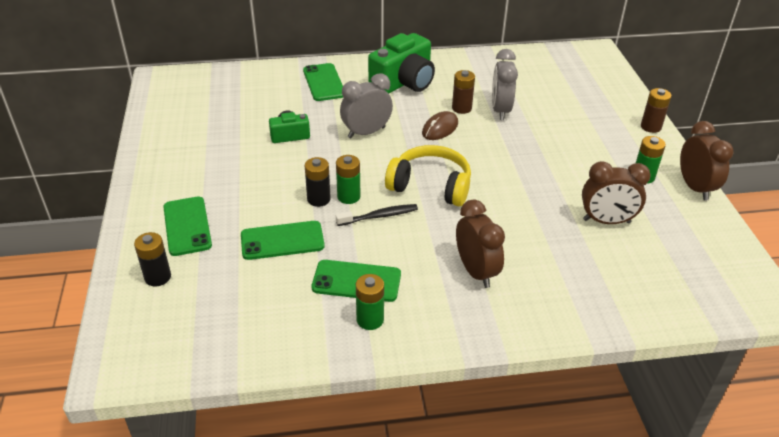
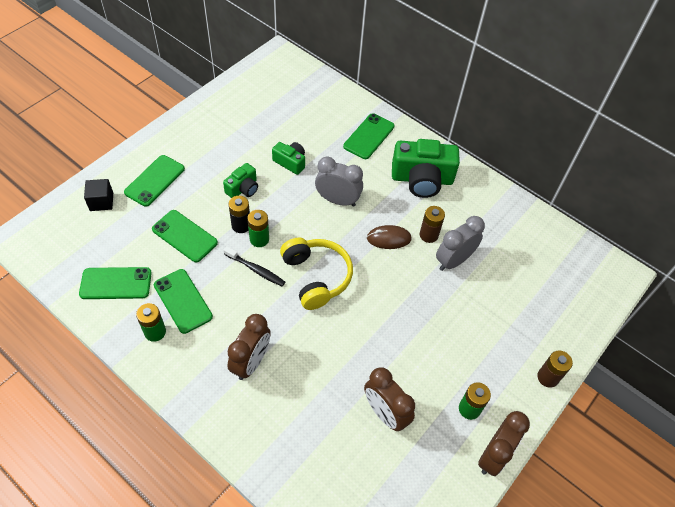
camera: 45 degrees right, 15 degrees up
black battery [134,232,171,286] -> black cube [84,179,113,211]
none -> green phone [79,267,152,299]
none -> green camera [223,163,258,198]

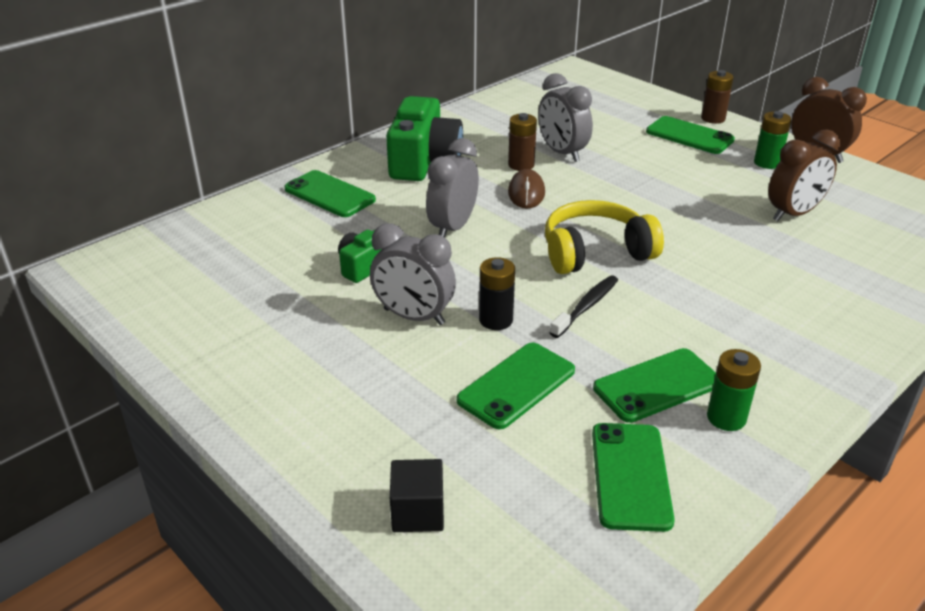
camera: 80 degrees left, 20 degrees down
green phone [124,155,185,207] -> green phone moved to [646,116,735,154]
green camera [223,163,258,198] -> grey clock [370,223,456,325]
brown clock [227,314,271,380] -> none
green battery [247,210,269,247] -> none

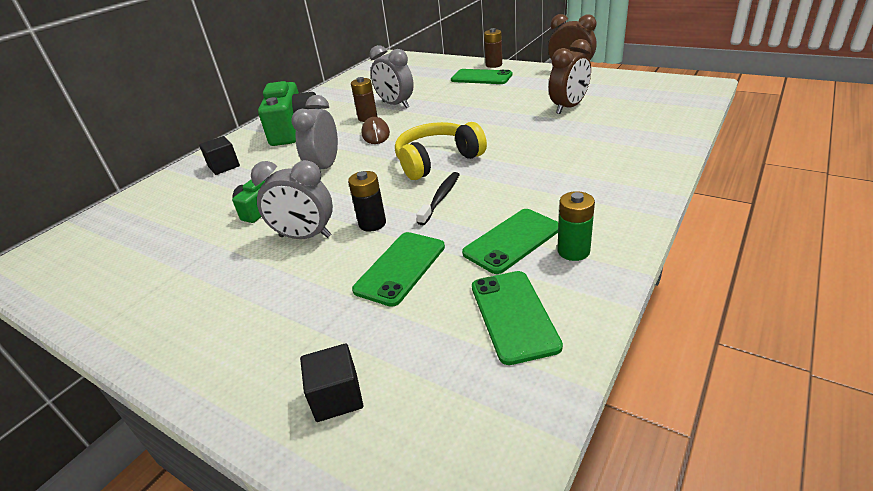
camera: 10 degrees left, 0 degrees up
green phone [284,170,376,217] -> black cube [199,136,240,175]
green battery [754,111,791,169] -> none

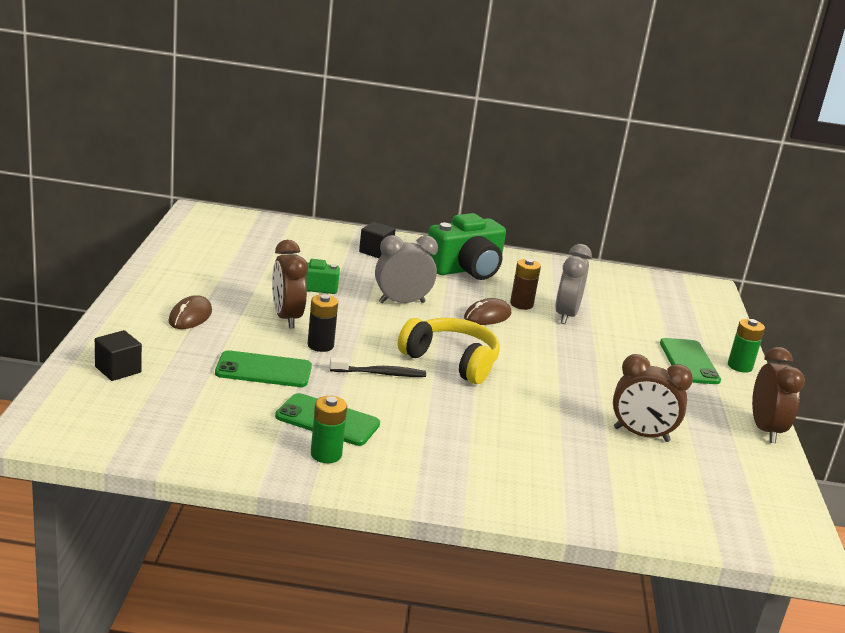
camera: 55 degrees right, 10 degrees down
grey clock [251,160,333,239] -> brown clock [272,240,308,328]
green phone [472,271,563,365] -> none
brown battery [484,28,502,68] -> green battery [728,319,765,373]
none -> brown mouse [168,295,212,329]

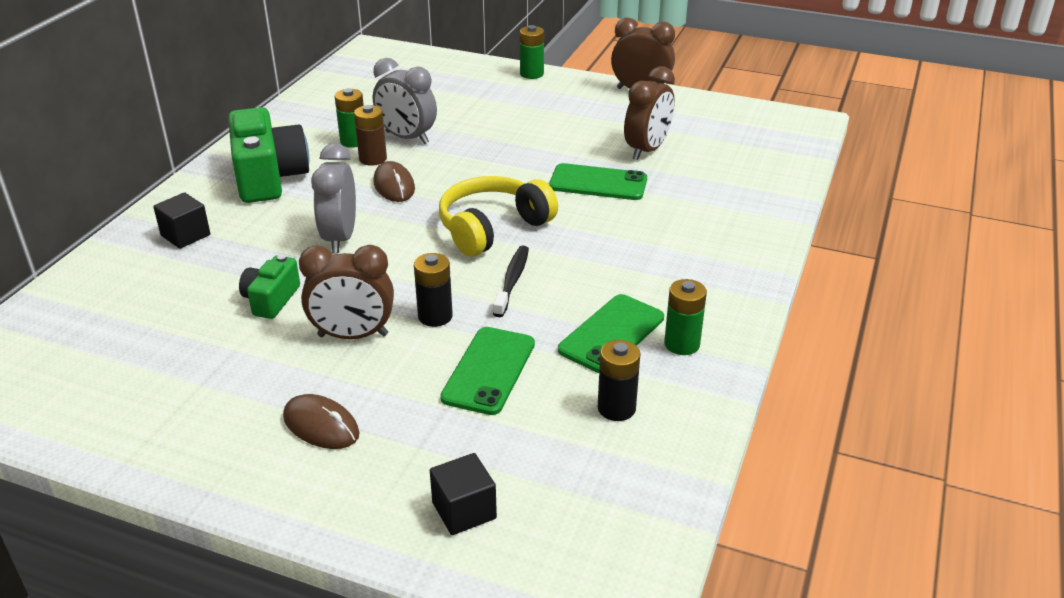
camera: 70 degrees left, 10 degrees up
green phone [660,338,721,384] -> green phone moved to [549,163,647,200]
none -> green battery [335,88,364,148]
none -> black battery [598,340,641,421]

